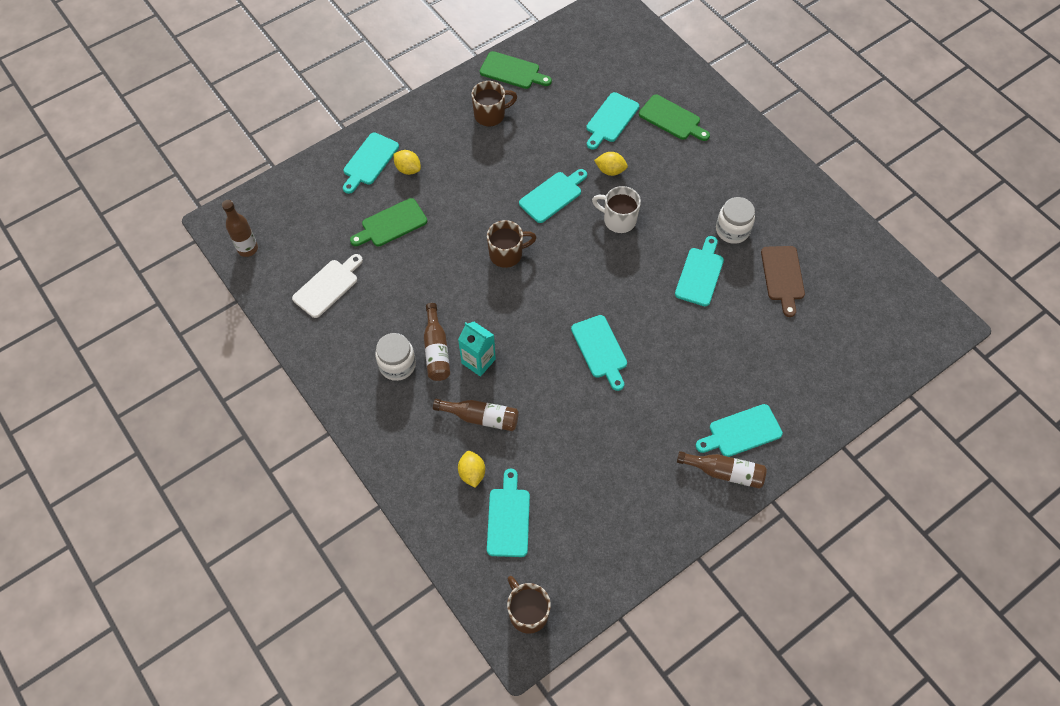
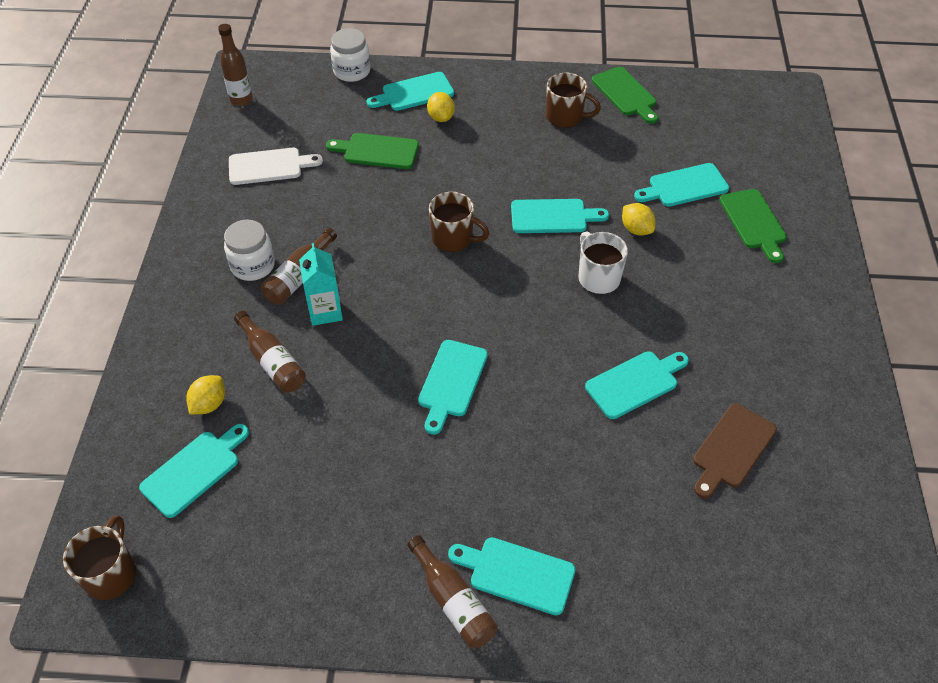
camera: 40 degrees right, 10 degrees down
white jar [716,197,755,244] -> white jar moved to [330,28,371,82]

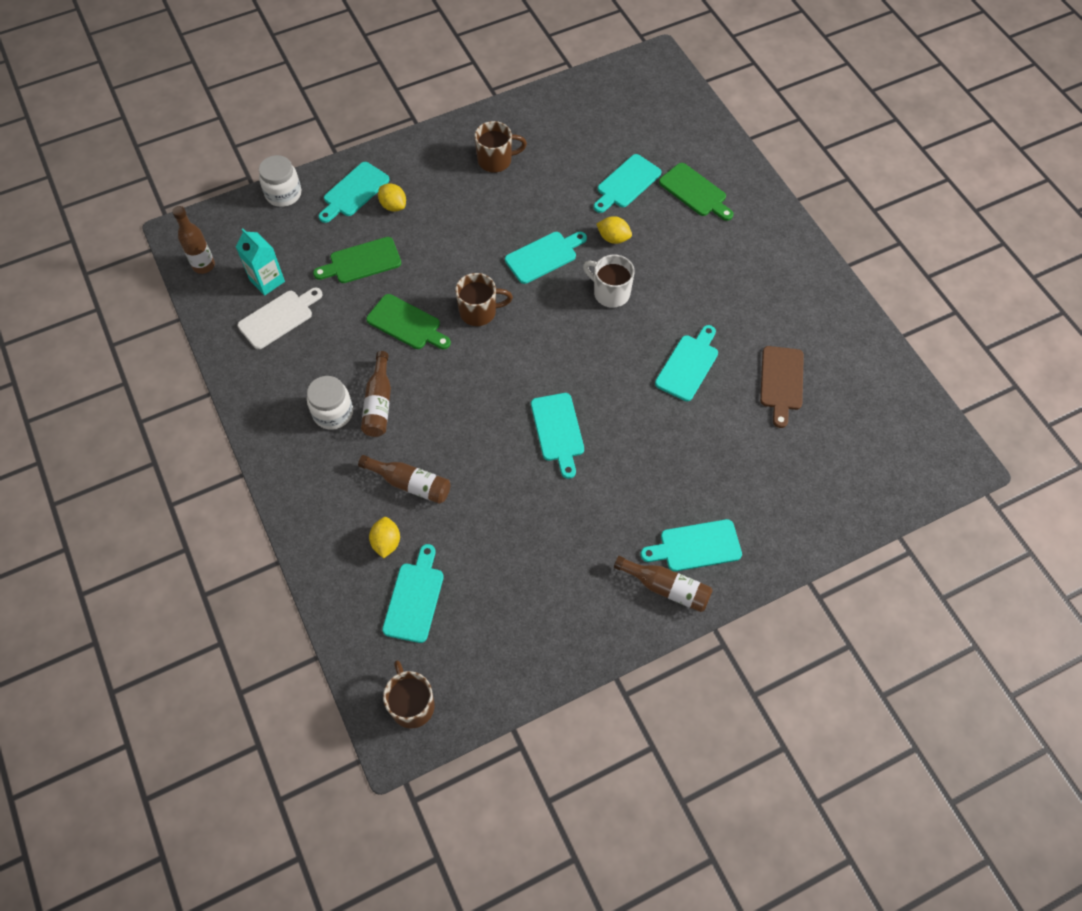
camera: 30 degrees left, 10 degrees up
turquoise carton [299,243,343,326] -> turquoise carton moved to [236,229,285,296]
green cutting board [592,67,658,124] -> green cutting board moved to [366,294,451,349]

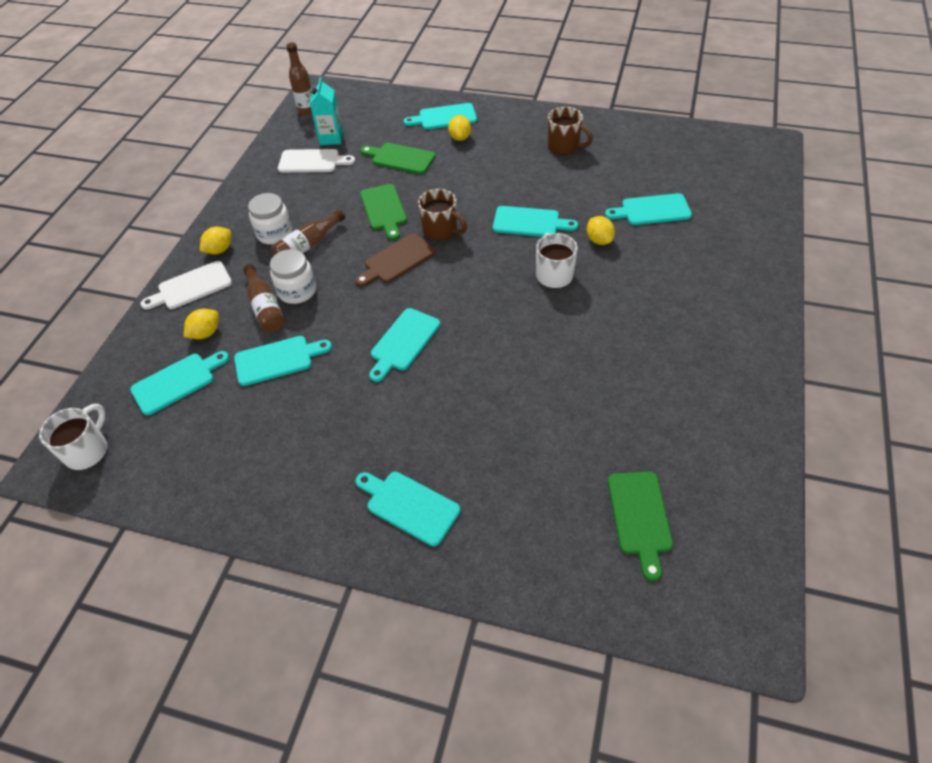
camera: 45 degrees right, 10 degrees down
white jar [259,155,301,207] -> white jar moved to [270,249,316,304]
brown mug [383,660,435,728] -> white mug [39,404,108,470]
brown bottle [614,556,713,612] -> none
turquoise cutting board [655,325,718,401] -> turquoise cutting board moved to [234,336,332,386]
green cutting board [659,163,734,221] -> green cutting board moved to [608,471,673,581]
brown cutting board [760,346,804,428] -> brown cutting board moved to [355,233,436,287]
none -> white cutting board [141,261,232,310]
none -> yellow lemon [200,227,231,255]

